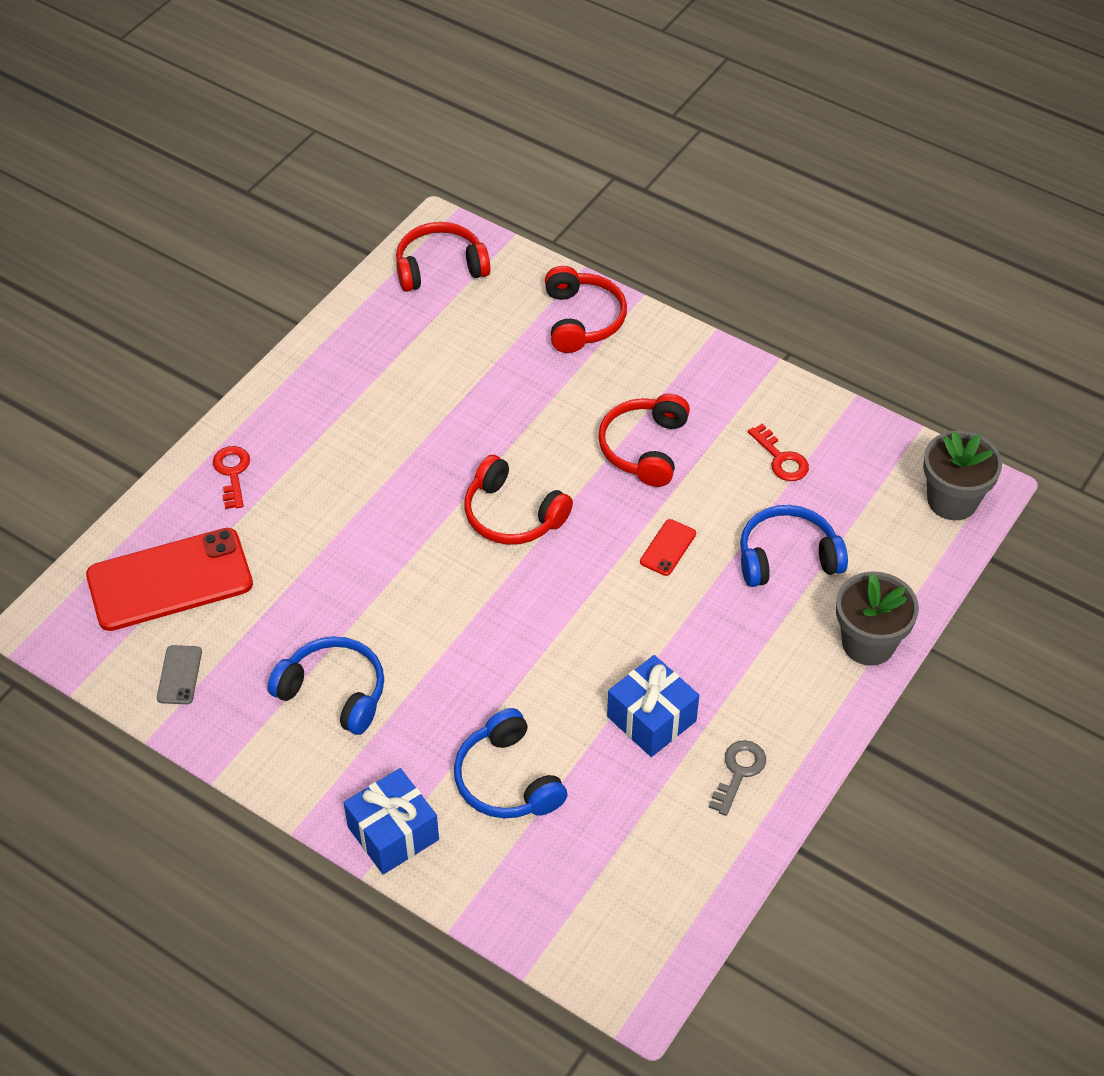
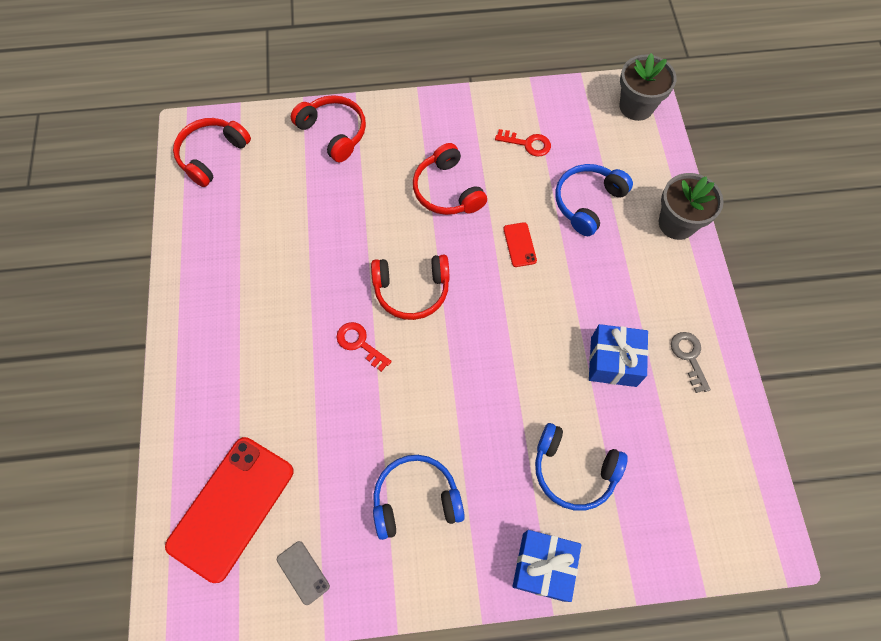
camera: 40 degrees left, 15 degrees up
red key [213,446,250,509] -> red key moved to [337,322,392,372]

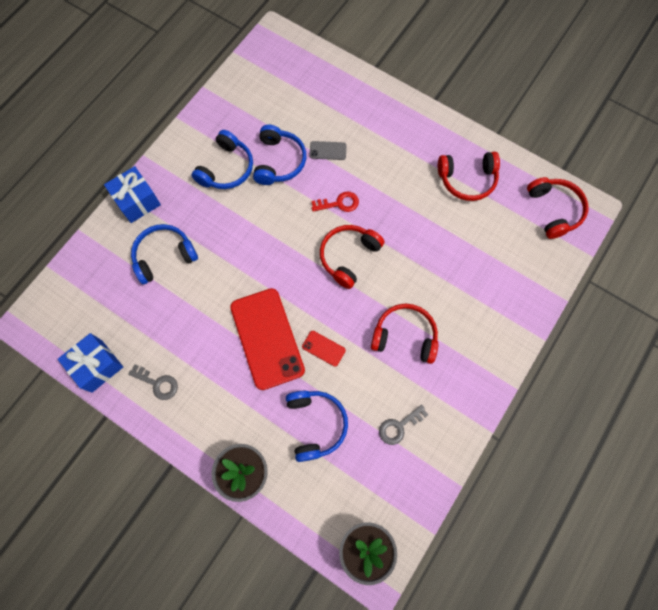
camera: 130 degrees right, 5 degrees up
red phone [165,437,294,583] -> red phone moved to [230,288,305,390]
grey phone [277,541,330,605] -> grey phone moved to [310,141,347,160]
red headphones [291,95,366,163] -> red headphones moved to [438,152,500,201]
red key [495,129,551,157] -> grey key [379,405,428,445]
blue gift [589,324,648,387] -> blue gift moved to [58,333,123,393]
none -> blue headphones [253,125,306,185]

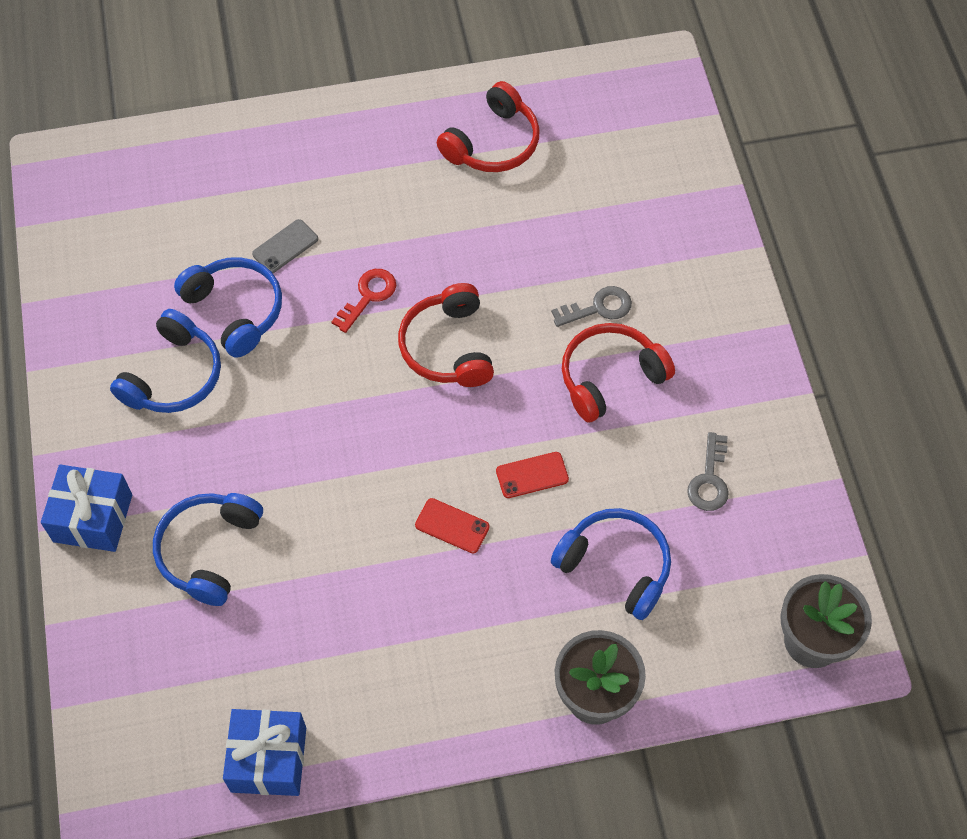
camera: 45 degrees left, 10 degrees down
grey key [128,364,178,400] -> grey key moved to [551,286,632,327]
blue headphones [192,130,253,189] -> blue headphones turned 45 degrees clockwise [110,309,221,413]
red phone [230,288,305,390] -> red phone [415,498,490,553], size x0.42
red headphones [527,177,588,239] -> none

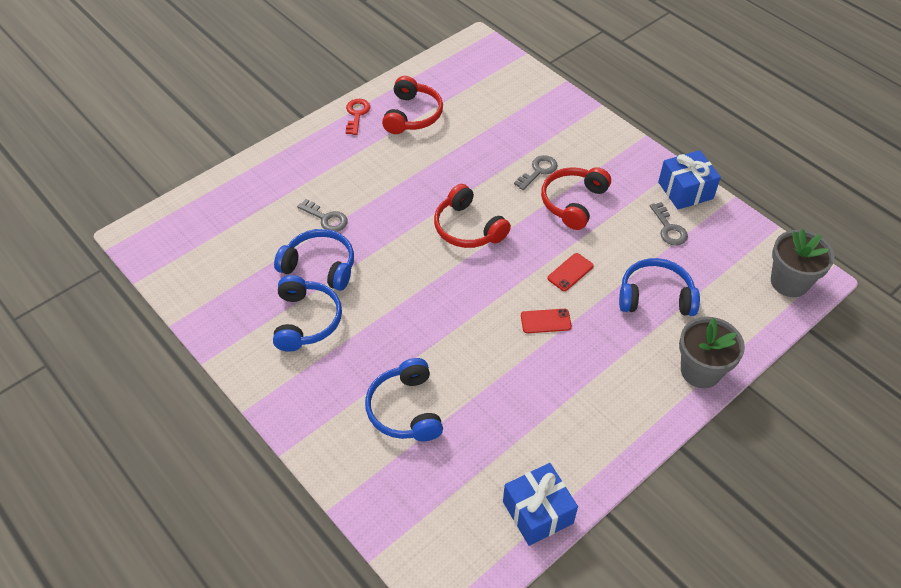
camera: 30 degrees left, 10 degrees down
blue gift [41,465,132,552] -> blue gift moved to [658,150,721,209]
grey phone [252,219,318,273] -> grey key [297,199,348,232]
red key [331,269,396,333] -> red key moved to [346,99,370,135]

